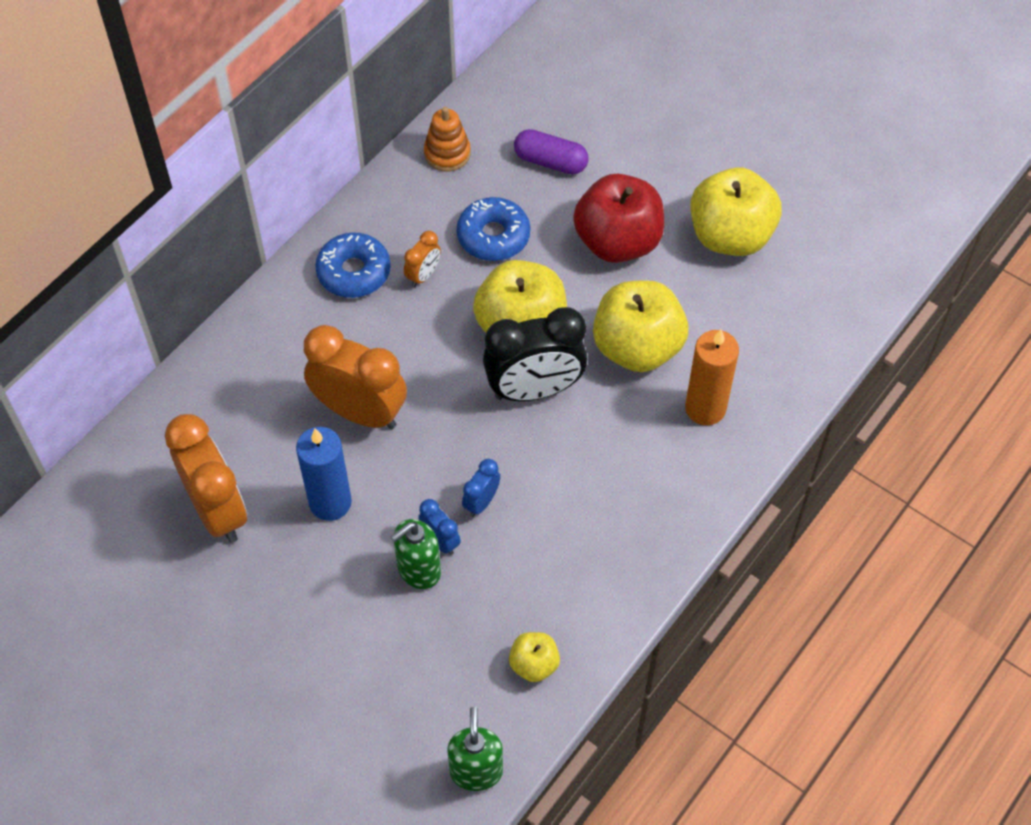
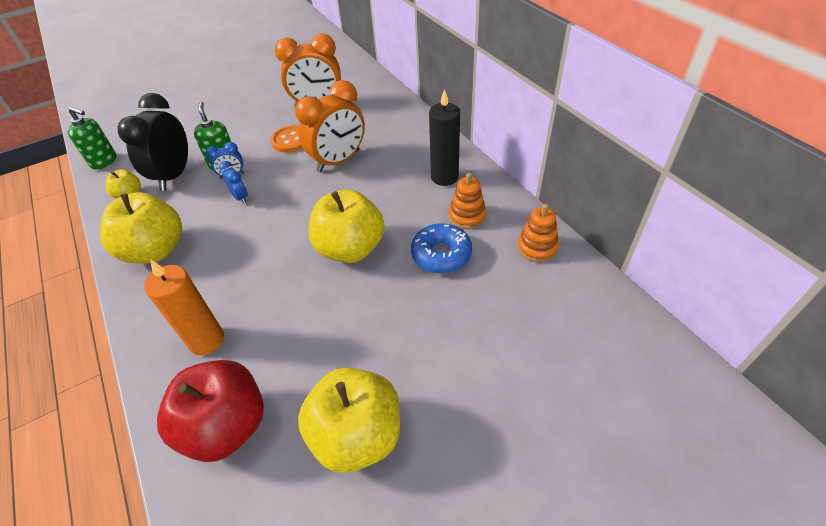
camera: 115 degrees right, 10 degrees down
blue candle [296,427,352,521] -> orange button [270,125,302,153]
blue donut [315,233,391,298] -> black candle [429,89,460,186]
orange clock [404,231,441,287] -> none
black clock [483,307,587,401] -> black clock moved to [118,93,188,191]
purple capsule [514,129,589,175] -> none
red apple [573,174,664,263] -> red apple moved to [157,360,264,462]
yellow apple [593,280,688,372] -> yellow apple moved to [100,192,182,264]
none -> orange stacking toy [449,173,486,229]

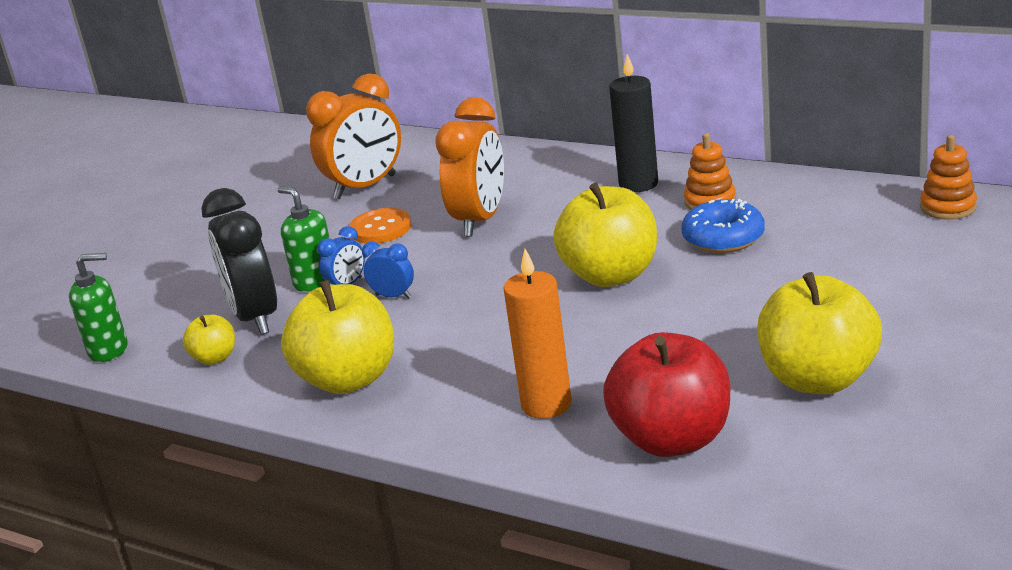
camera: 30 degrees left, 20 degrees down
orange stacking toy [517,204,559,262] -> orange stacking toy moved to [920,135,977,220]

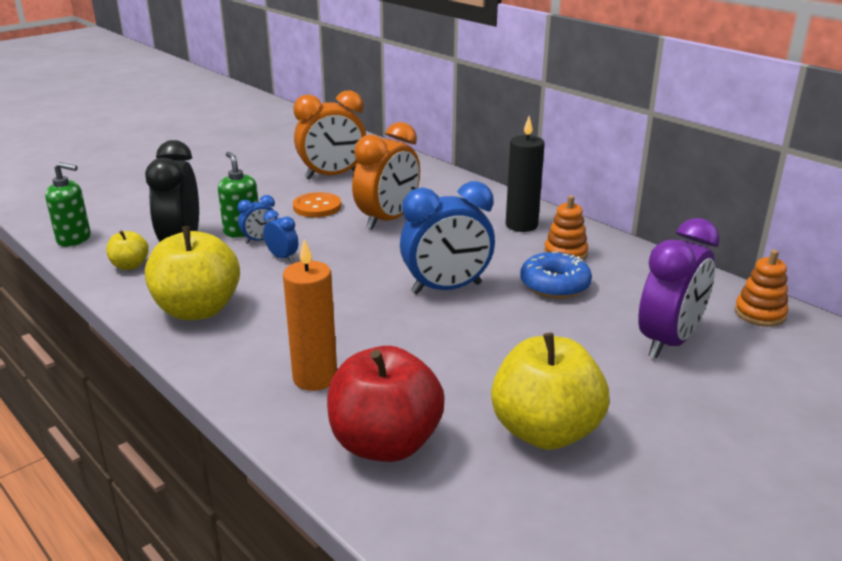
camera: 15 degrees right, 0 degrees up
yellow apple [553,182,657,287] -> blue clock [400,181,495,294]
none -> purple clock [638,218,720,358]

